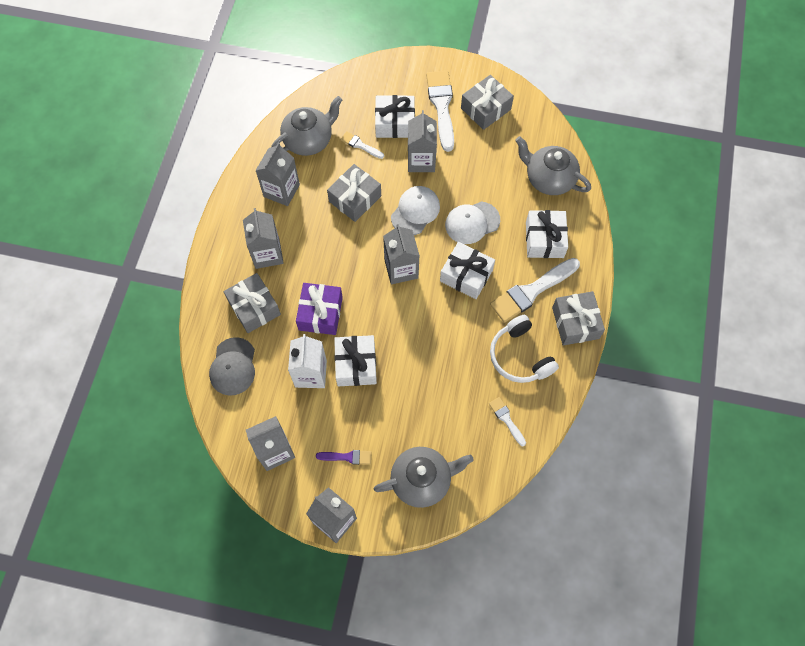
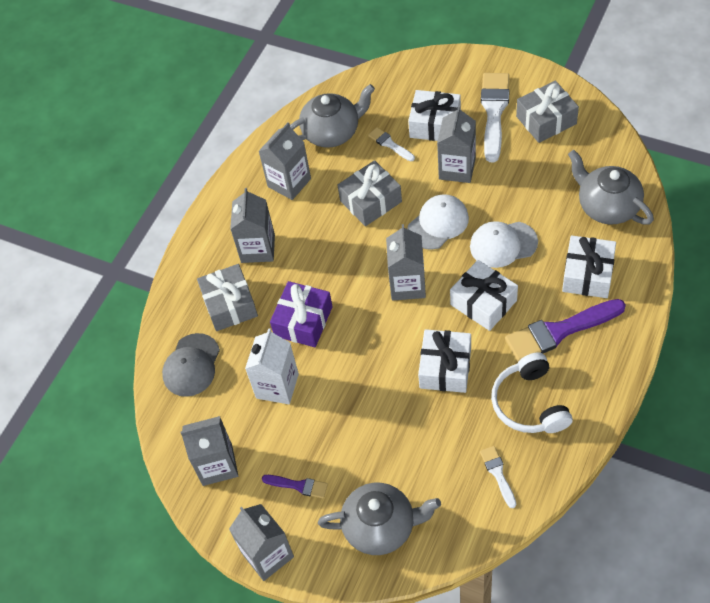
camera: 20 degrees right, 10 degrees down
white gift [334,335,377,386] -> white gift moved to [418,329,471,393]
white brush [490,258,580,323] -> purple brush [505,299,626,362]
grey gift [552,291,605,346] -> none

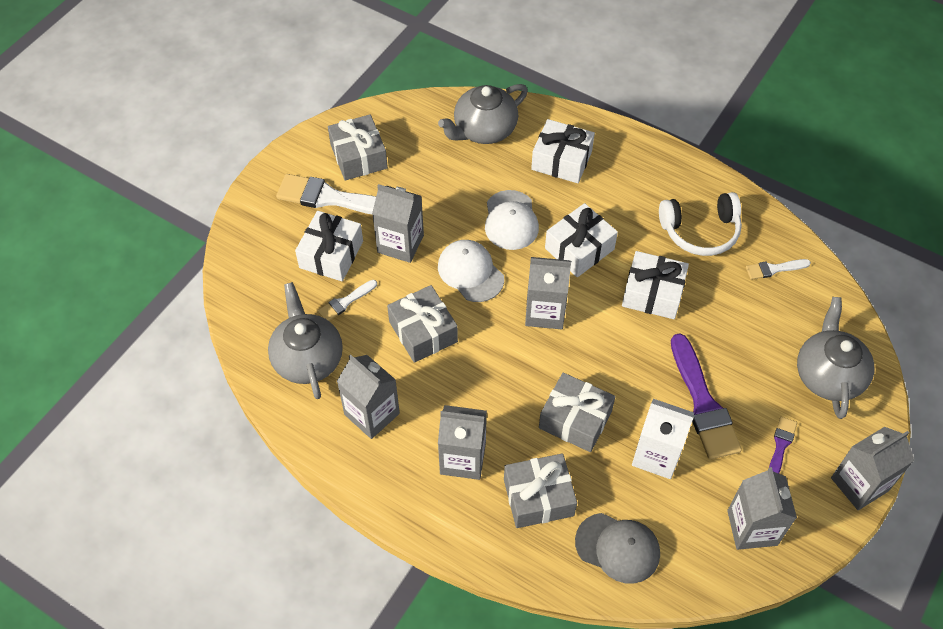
camera: 90 degrees left, 0 degrees up
purple gift [270,281,333,347] -> grey gift [539,373,615,452]
purple brush [505,299,626,362] -> purple brush moved to [671,333,742,460]

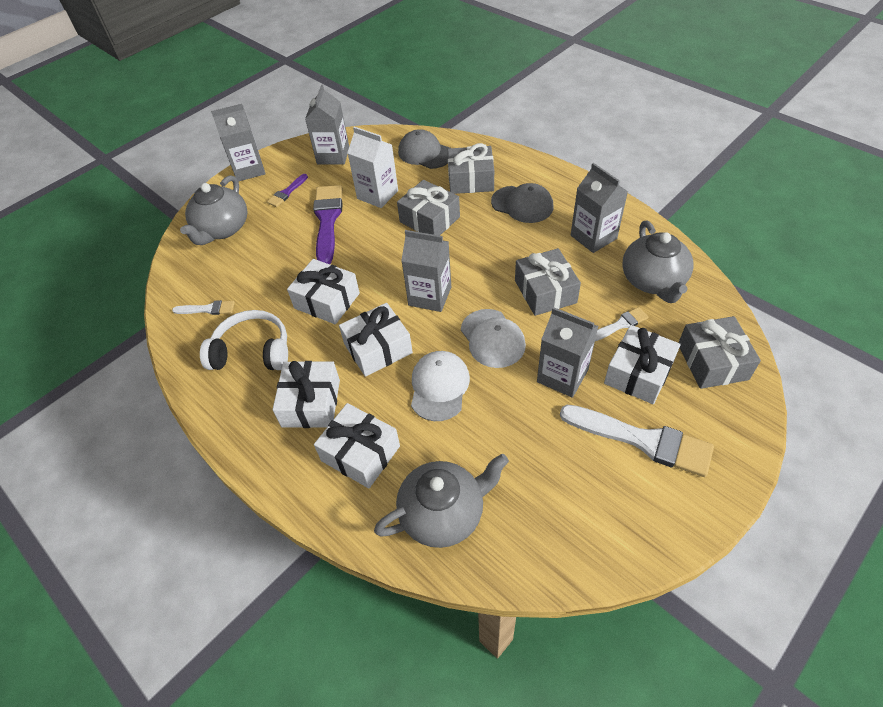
camera: 165 degrees left, 5 degrees down
grey gift [328,114,388,181] -> grey gift moved to [679,316,761,389]
grey carton [438,405,487,480] -> grey cap [491,183,553,223]
none -> white gift [273,361,340,428]

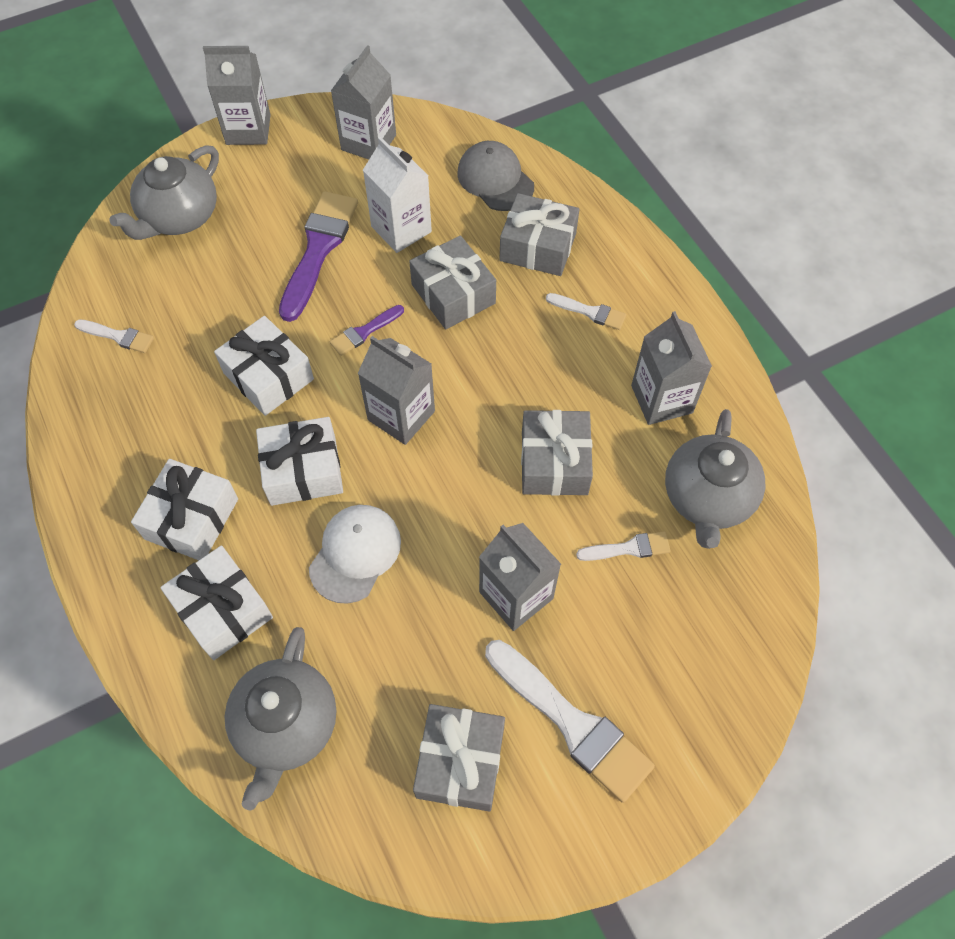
camera: 15 degrees right, 10 degrees up
white headphones [200,310,288,370] -> none
purple brush [267,174,308,207] -> purple brush moved to [330,305,404,356]
grey teapot [374,454,509,548] -> grey teapot turned 105 degrees clockwise [224,627,337,810]
white cap [461,309,526,368] -> none
grey cap [491,183,553,223] -> white brush [546,293,626,330]
white gift [604,325,681,404] -> none
grey gift [679,316,761,389] -> grey gift moved to [413,704,505,812]

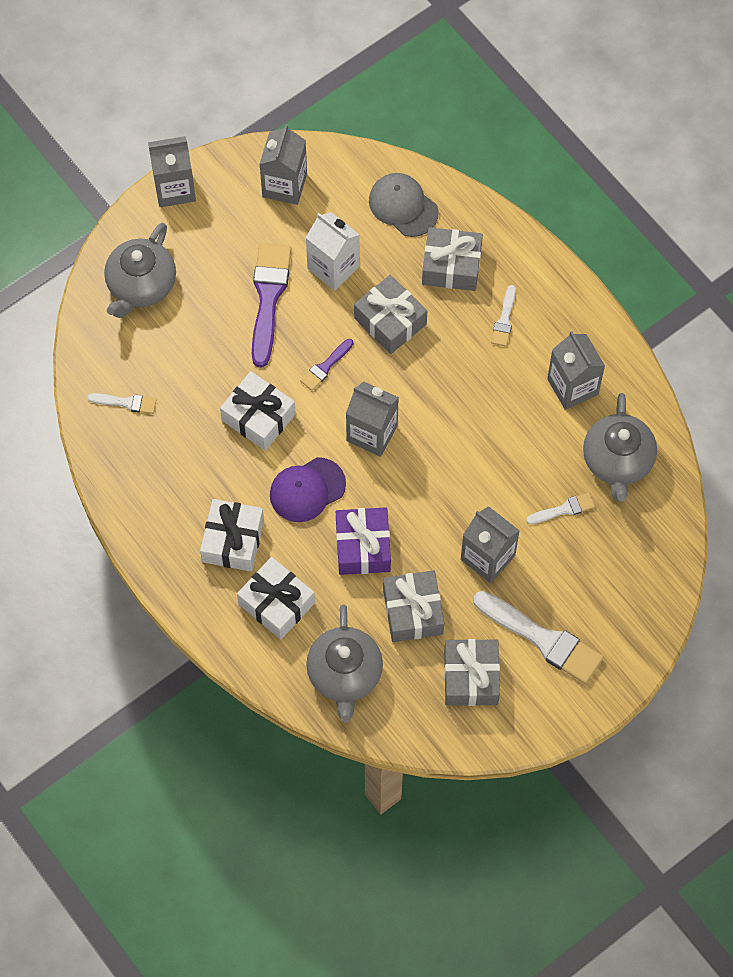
camera: 10 degrees left, 5 degrees up
white gift [256,417,343,506] -> purple cap [270,457,346,522]
white cap [309,505,401,604] -> purple gift [336,507,391,575]
grey gift [521,410,593,496] -> grey gift moved to [383,570,444,642]
white brush [546,293,626,330] -> white brush turned 90 degrees clockwise [491,285,516,346]

